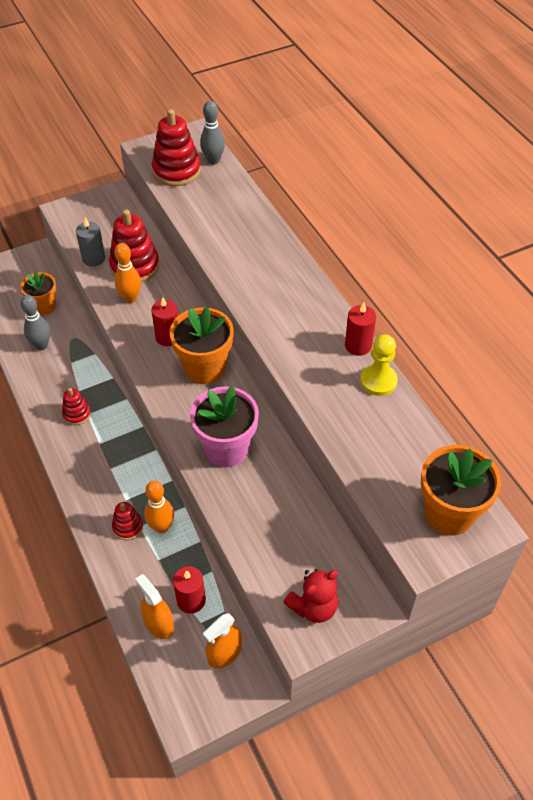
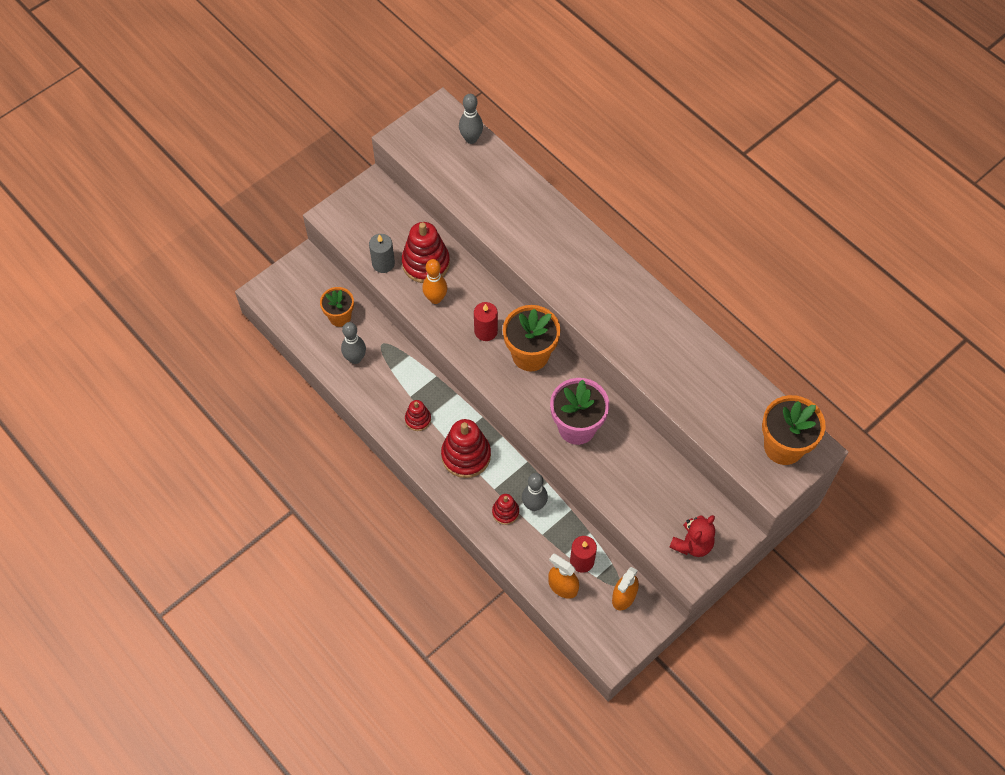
camera: 15 degrees left, 10 degrees up
orange bowling pin [144,481,174,533] -> grey bowling pin [522,473,548,511]
red stacking toy [152,109,201,186] -> red stacking toy moved to [441,419,491,478]
red candle [345,303,376,356] -> none
yellow pawn [360,334,398,396] -> none

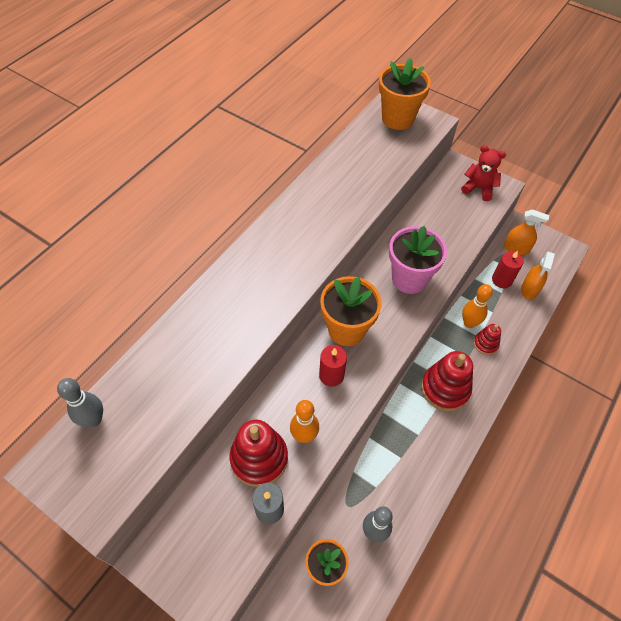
camera: 105 degrees left, 5 degrees down
red stacking toy [405,400,431,431] -> none
grey bowling pin [522,473,548,511] -> orange bowling pin [462,284,493,328]

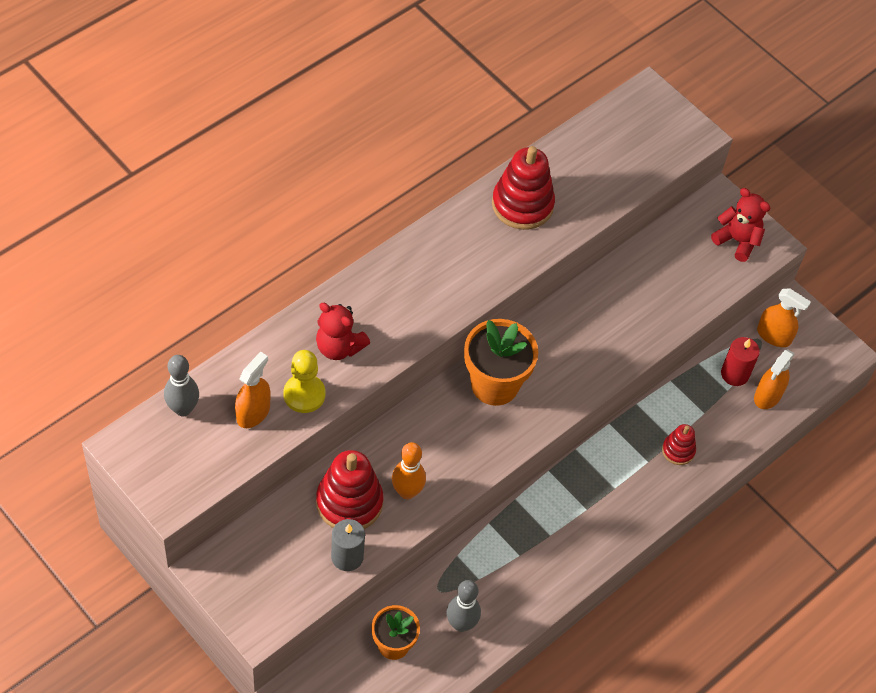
camera: 10 degrees right, 0 degrees up
red candle [319,345,347,387] -> none
orange flower pot [379,57,431,130] -> none
pink flower pot [389,226,447,294] -> none
red stacking toy [421,351,473,411] -> red stacking toy moved to [492,146,555,230]
orange bowling pin [462,284,493,328] -> none
none -> orange spray bottle [235,352,271,428]
none -> yellow pawn [284,350,325,413]
none -> red teddy bear [316,303,370,360]

